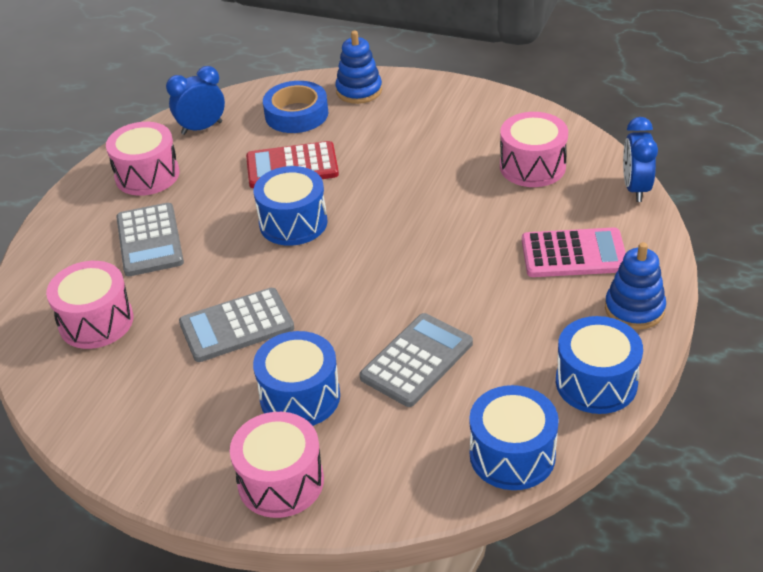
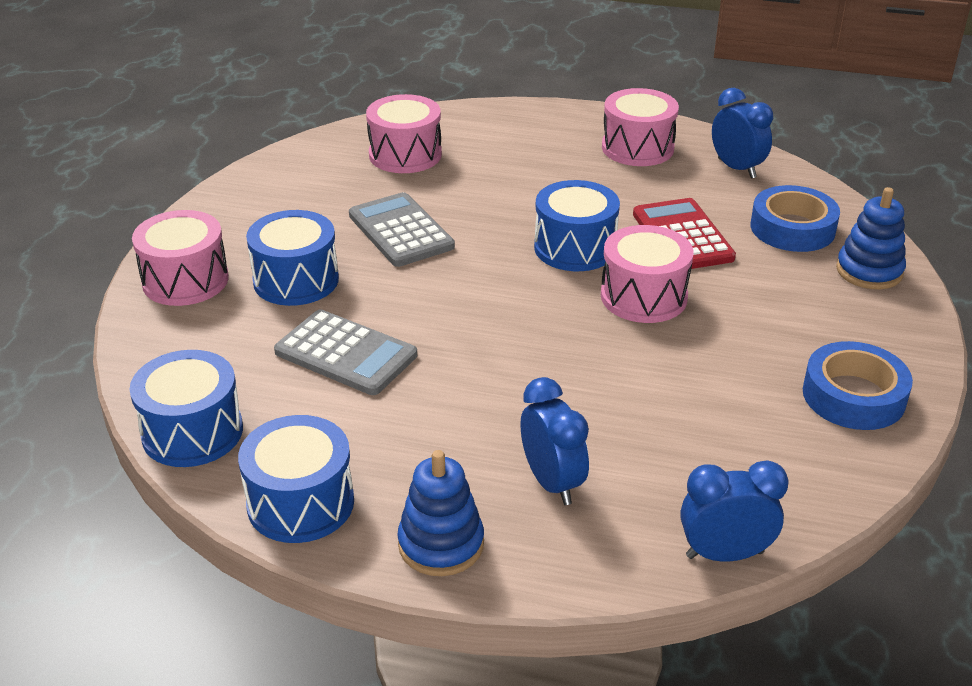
camera: 80 degrees right, 5 degrees down
grey calculator [116,203,184,276] -> none
pink drum [500,112,568,187] -> pink drum moved to [601,225,694,323]
pink calculator [522,227,626,277] -> blue clock [520,377,589,505]
none -> blue tape [803,341,913,430]

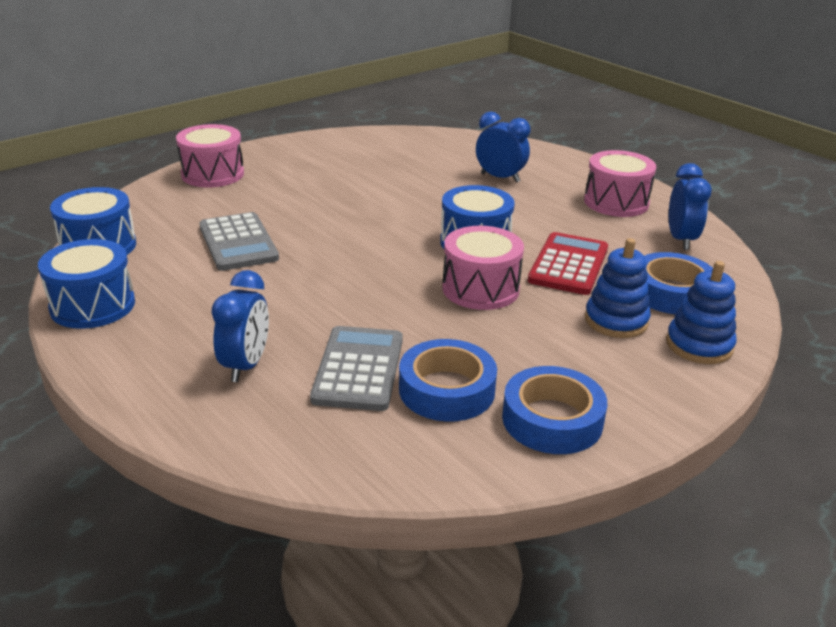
camera: 35 degrees right, 5 degrees down
blue drum [246,210,339,306] -> none
grey calculator [349,192,455,267] -> grey calculator moved to [310,326,403,411]
pink drum [366,94,442,173] -> none
blue stacking toy [397,450,484,576] -> blue stacking toy moved to [585,238,651,338]
blue clock [680,460,789,562] -> blue clock moved to [476,112,530,183]
none -> blue tape [399,339,497,422]

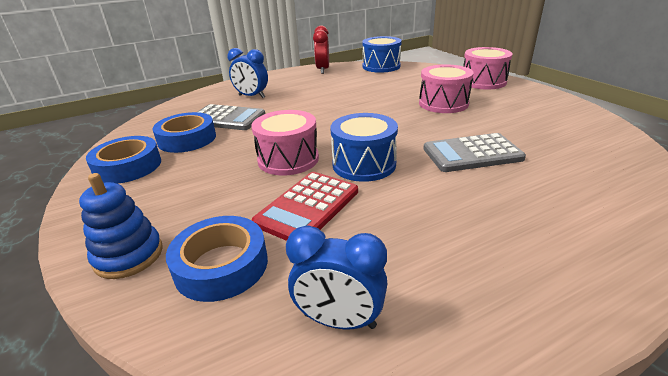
camera: 105 degrees right, 0 degrees up
blue drum [38,239,135,329] -> red clock [313,25,329,74]
grey calculator [199,212,279,271] -> grey calculator moved to [423,133,526,172]
blue clock [476,112,530,183] -> none
red calculator [528,232,608,295] -> red calculator turned 90 degrees clockwise [252,172,358,241]
pink drum [584,150,656,217] -> pink drum moved to [419,64,474,113]
blue stacking toy [585,238,651,338] -> none

